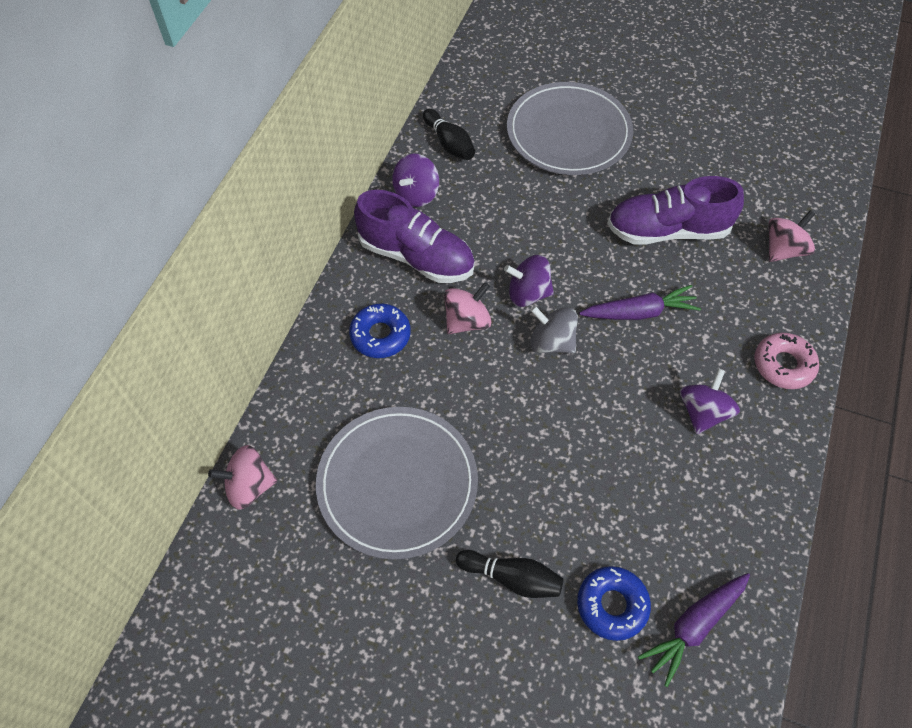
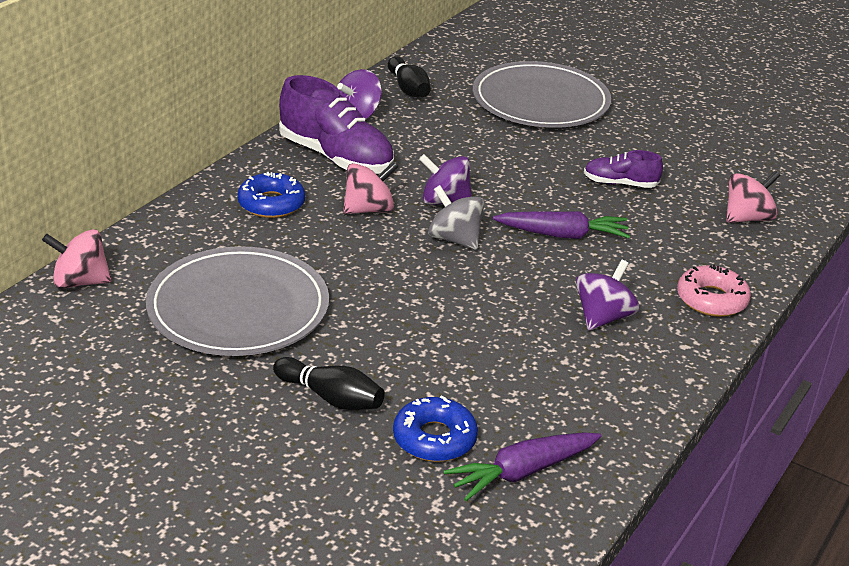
camera: 10 degrees right, 25 degrees down
purple shoe [607,176,744,245] -> purple shoe [584,150,663,188], size x0.53

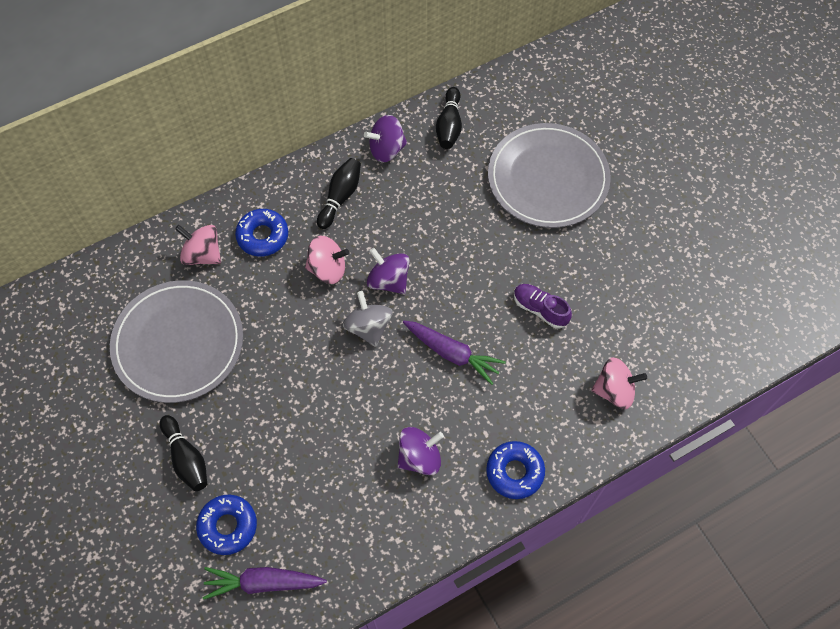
camera: 30 degrees right, 30 degrees up
pink spinning top [42,229,112,289] -> pink spinning top moved to [175,225,221,265]
purple shoe [279,75,394,174] -> black bowling pin [317,158,361,229]
pink donut [677,265,751,317] -> blue donut [486,441,545,499]

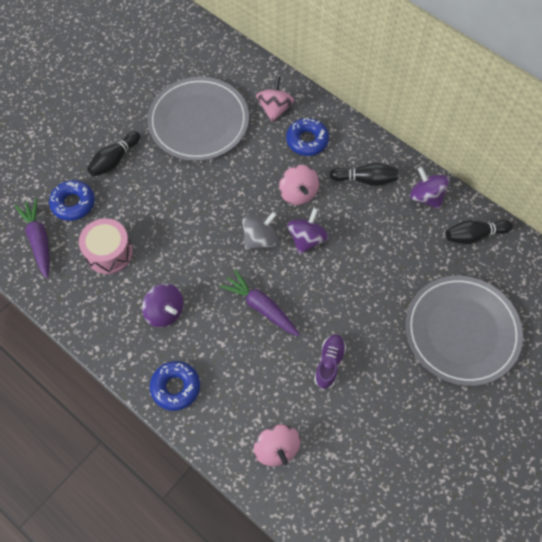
camera: 70 degrees right, 0 degrees up
purple carrot [403,321,506,385] -> purple carrot turned 120 degrees clockwise [219,269,300,336]
none -> pink drum [79,218,133,274]

